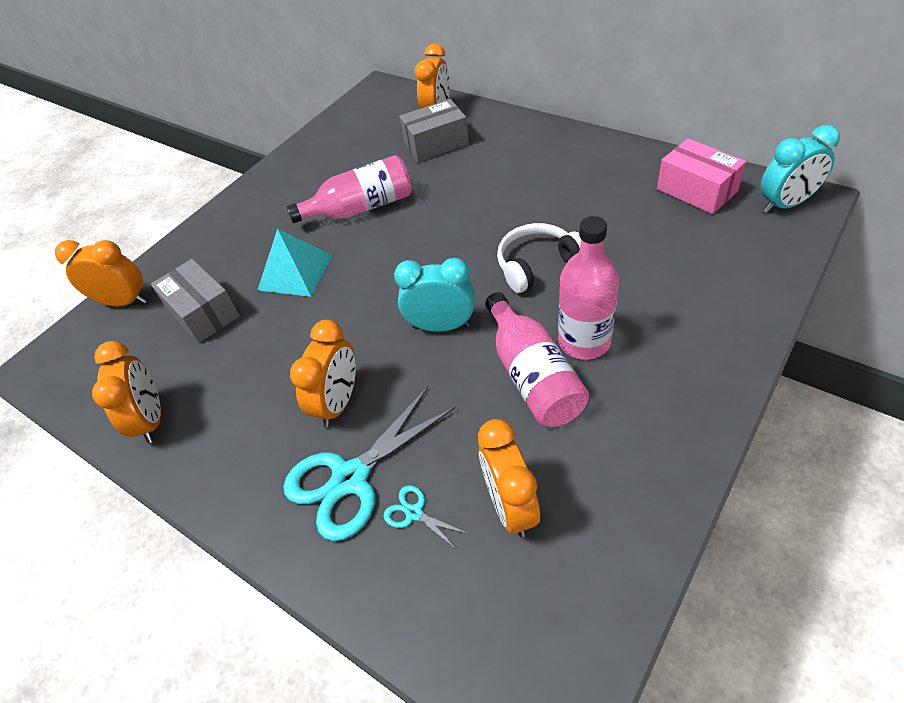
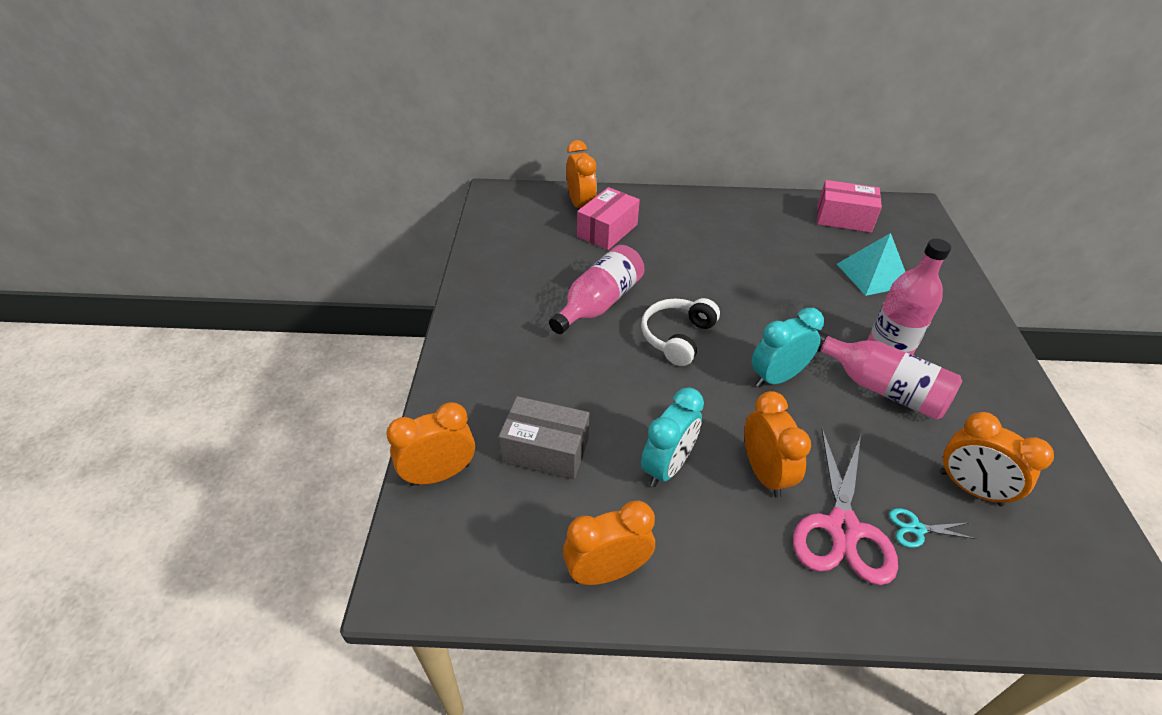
camera: 40 degrees left, 5 degrees down
orange clock [92,341,161,443] -> orange clock turned 60 degrees counterclockwise [563,500,655,585]
turquoise pyramid [258,229,333,297] -> turquoise pyramid moved to [837,233,905,296]
turquoise scissors [283,386,456,541] -> pink scissors [793,429,898,585]
grey box [399,99,469,162] -> pink box [577,187,640,250]
white headphones [497,223,581,293] -> white headphones moved to [641,298,720,366]
turquoise clock [760,125,840,213] -> turquoise clock moved to [641,388,704,487]

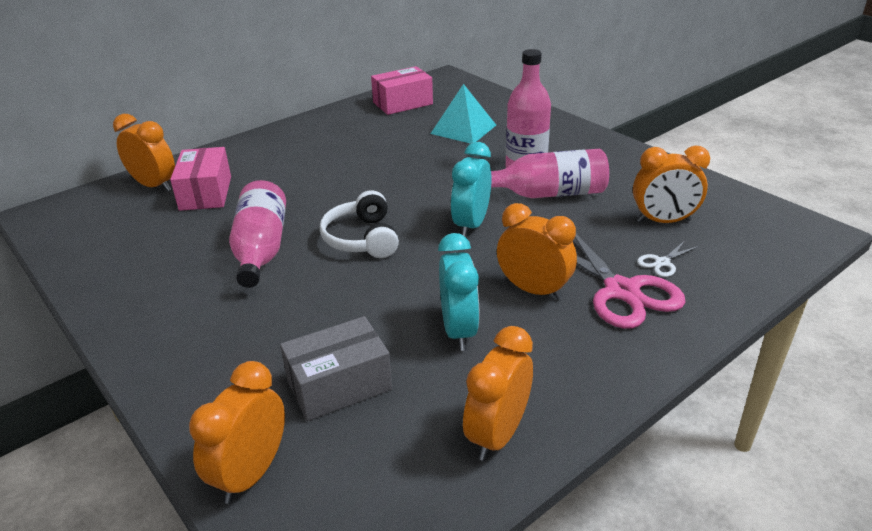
camera: 40 degrees left, 10 degrees down
turquoise scissors [889,508,976,548] -> white scissors [637,241,699,277]

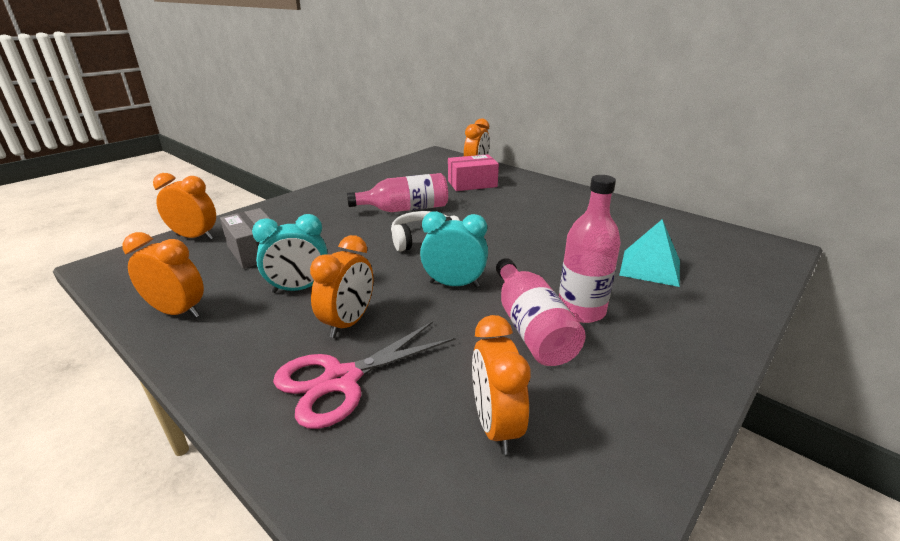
camera: 80 degrees right, 5 degrees down
pink box [371,66,433,115] -> none
white scissors [637,241,699,277] -> none

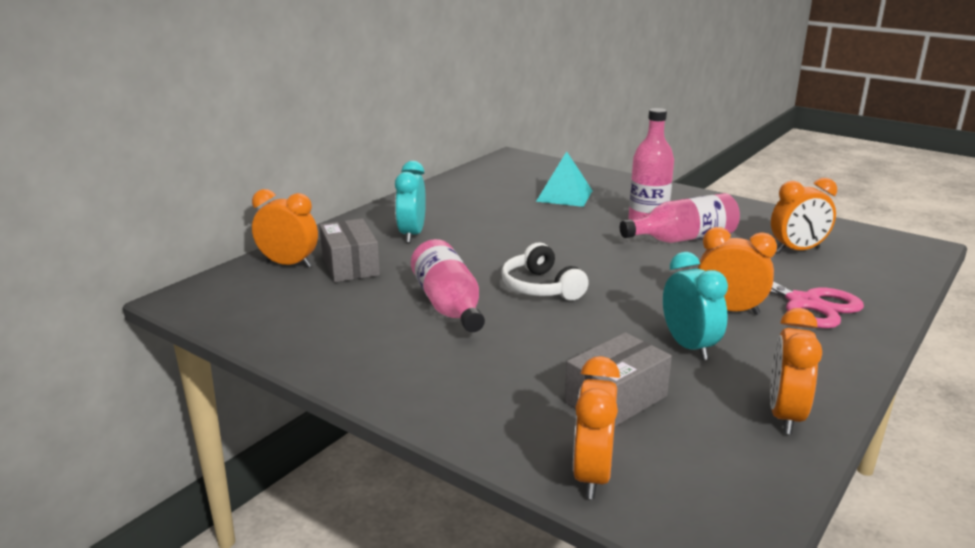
camera: 95 degrees left, 5 degrees down
turquoise clock [420,211,488,288] -> turquoise clock moved to [395,161,426,243]
pink box [448,154,499,191] -> grey box [319,219,380,282]

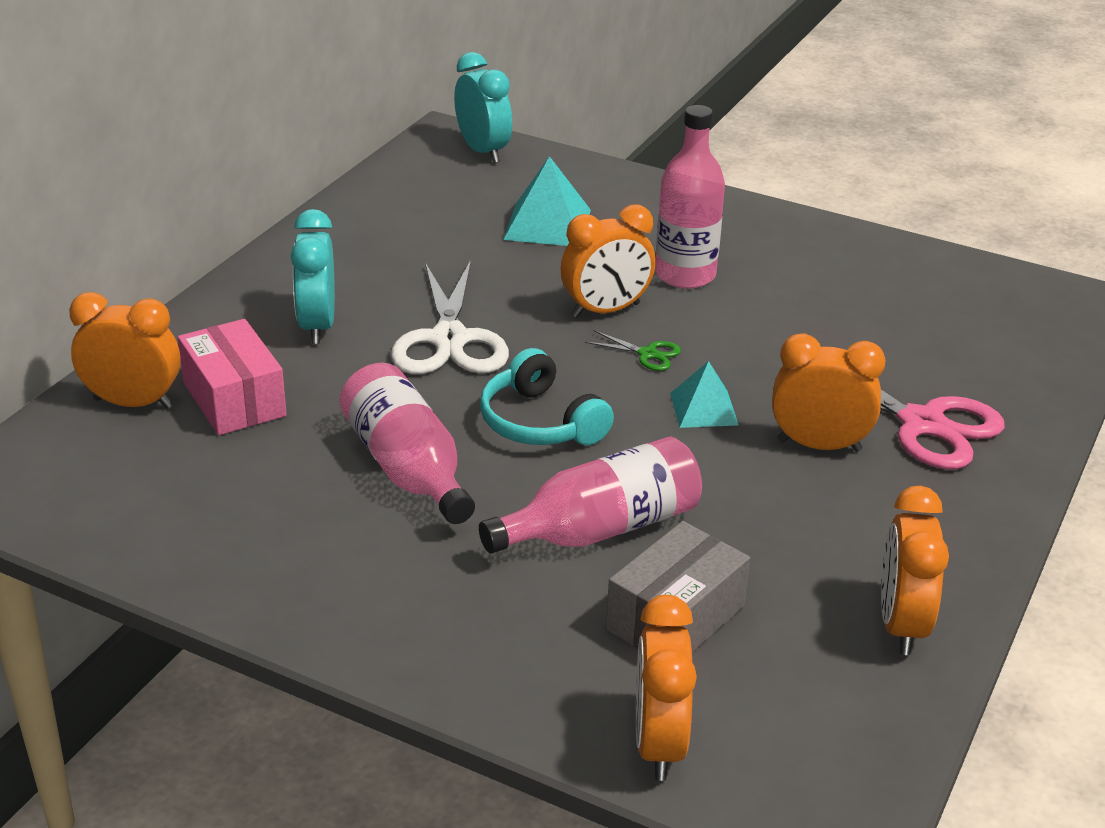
camera: 10 degrees left, 10 degrees up
grey box [319,219,380,282] -> pink box [178,319,287,435]
white headphones [501,242,589,300] -> turquoise headphones [480,348,614,445]
pink bottle [620,193,740,243] -> pink bottle moved to [479,437,702,554]
turquoise clock [663,252,728,360] -> turquoise clock moved to [454,52,512,163]
orange clock [771,178,837,253] -> orange clock moved to [561,205,656,318]
none -> white scissors [391,260,509,374]
none -> green scissors [585,330,681,371]
none -> turquoise pyramid [670,361,738,428]

